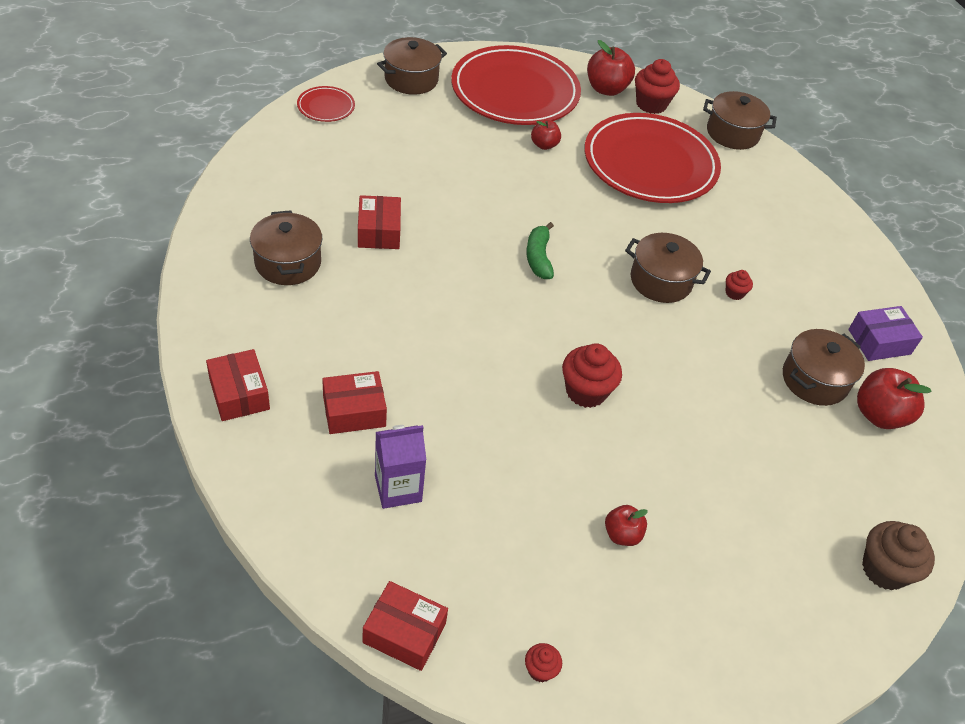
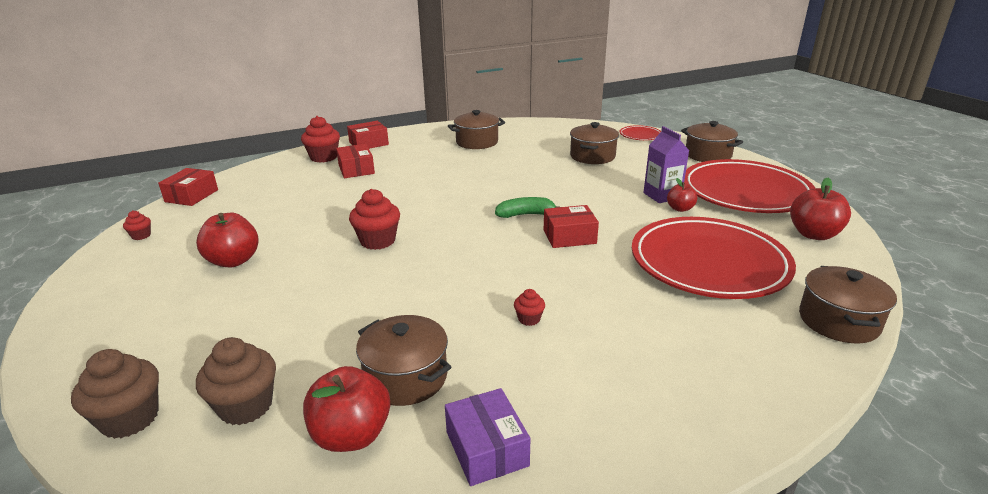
camera: 90 degrees right, 20 degrees down
red box [358,195,401,249] -> red box moved to [544,205,599,248]
purple carton [375,425,426,509] -> purple carton moved to [643,126,689,203]
red apple [605,505,648,546] -> red apple [196,213,259,267], size x1.70
brown pot [625,233,711,303] -> brown pot moved to [570,122,619,164]
red cupcake [635,59,680,114] -> red cupcake moved to [301,116,340,163]
none -> brown cupcake [196,337,276,425]

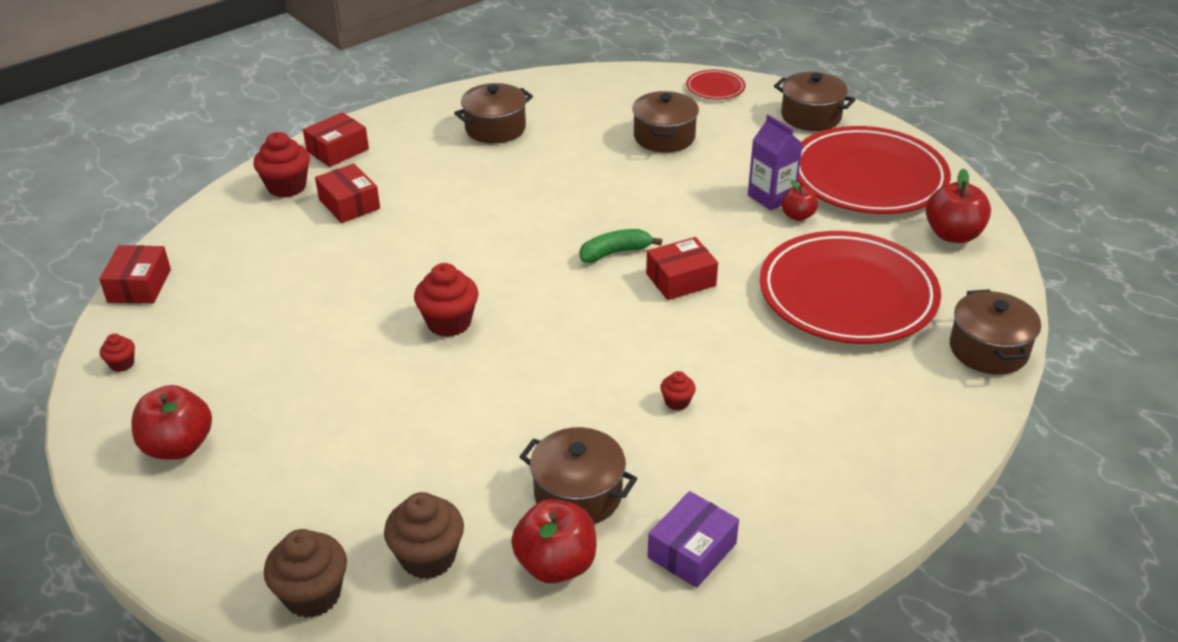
camera: 15 degrees left, 10 degrees up
red apple [196,213,259,267] -> red apple moved to [131,385,212,460]
purple box [445,388,530,486] -> purple box turned 75 degrees clockwise [647,491,739,588]

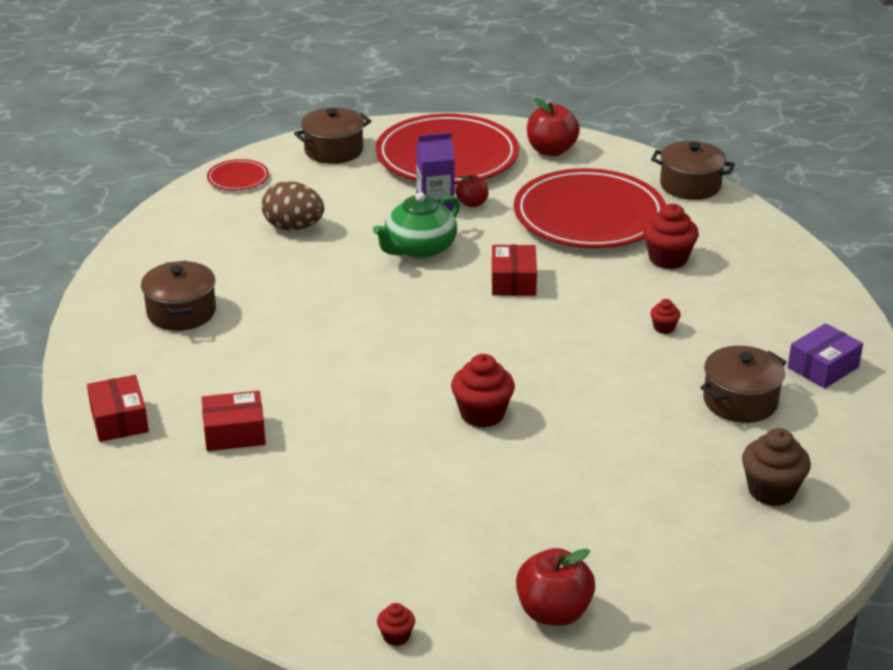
camera: 65 degrees left, 5 degrees down
red box [99,245,171,304] -> none
red cupcake [253,132,310,198] -> red cupcake moved to [643,204,699,269]
brown cupcake [264,529,347,618] -> none
red apple [511,499,597,583] -> none
green banana [580,229,662,263] -> none
brown pot [632,91,699,153] -> brown egg [262,181,324,231]
purple box [647,491,739,588] -> purple box turned 75 degrees clockwise [788,323,863,389]
none -> green teapot [373,192,460,259]

